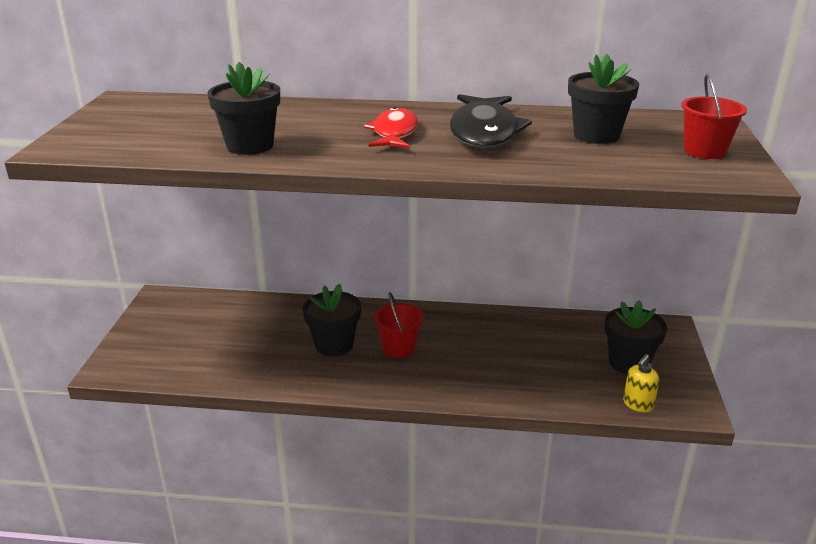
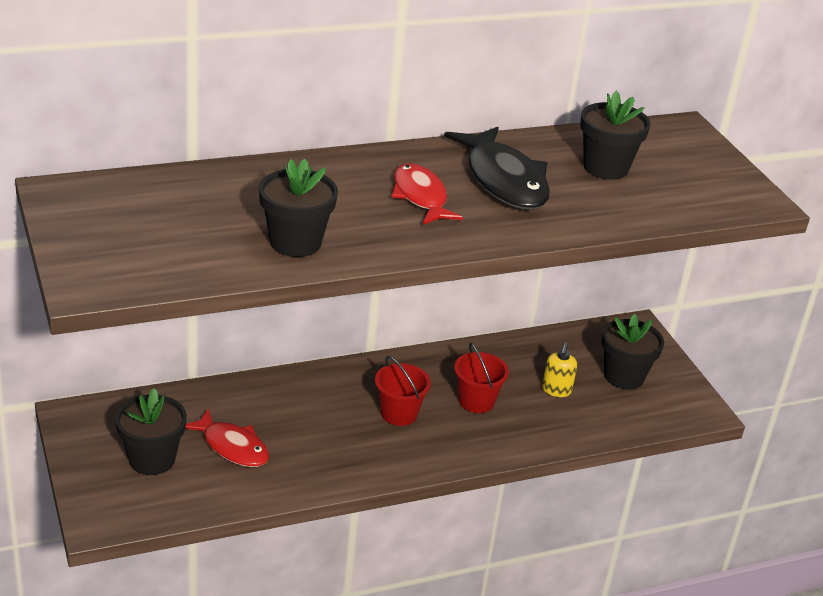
camera: 30 degrees left, 5 degrees up
black flower pot [303,283,361,357] -> black flower pot moved to [115,388,187,475]
yellow soap dispenser [623,354,659,412] -> yellow soap dispenser moved to [542,342,577,397]
red bucket [681,74,747,159] -> red bucket moved to [454,343,509,413]
none -> red fish [185,408,269,467]

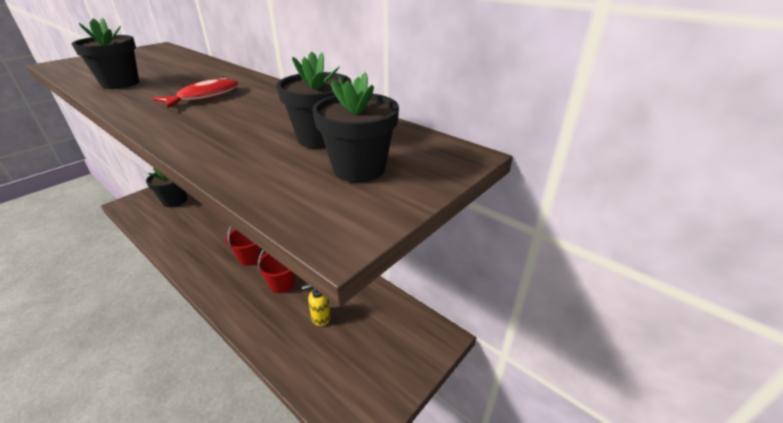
camera: 65 degrees right, 0 degrees up
red fish [185,408,269,467] -> none
black fish [444,127,550,210] -> none
black flower pot [602,314,664,390] -> black flower pot moved to [312,72,399,182]

